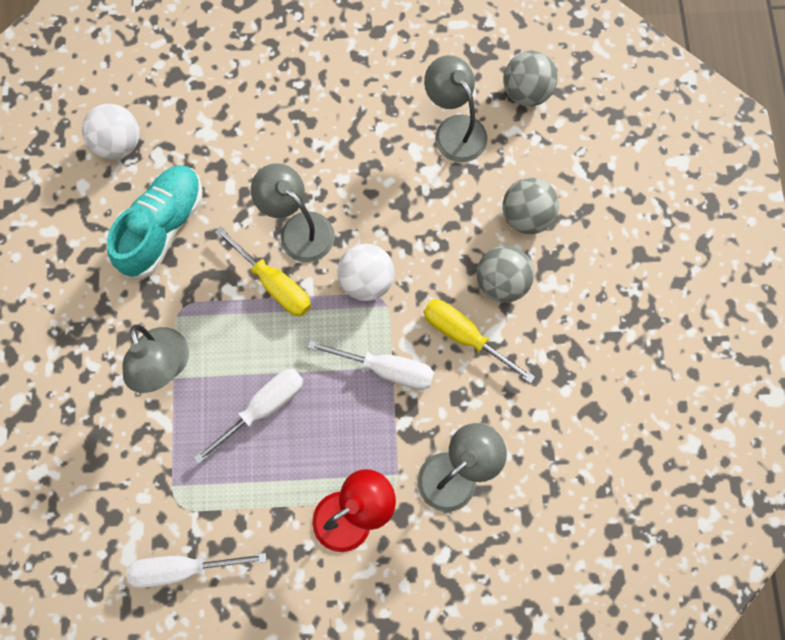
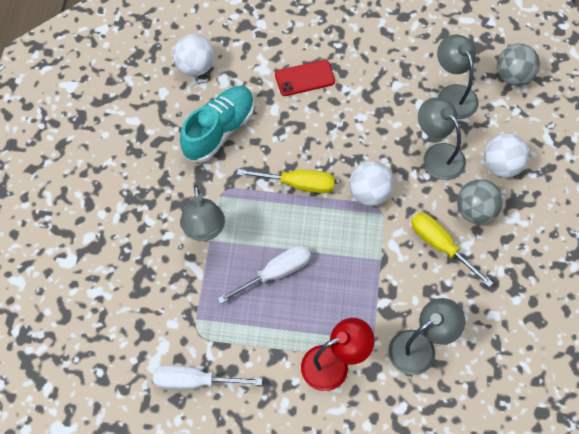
camera: 10 degrees right, 10 degrees down
yellow screwdriver [215,226,311,316] -> yellow screwdriver turned 45 degrees counterclockwise [237,169,335,193]
grey lamp [251,163,335,262] -> grey lamp moved to [418,97,466,180]
white screwdriver [307,340,434,390] -> none
grey ball [502,178,559,234] -> white ball [484,134,529,177]
none -> red phone [275,60,335,96]

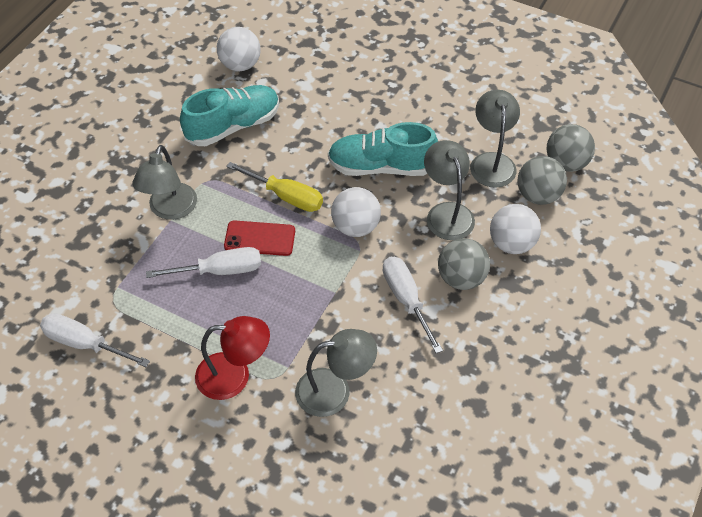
camera: 20 degrees right, 10 degrees down
red phone [275,60,335,96] -> red phone moved to [224,220,295,256]
yellow screwdriver [411,213,493,287] -> white screwdriver [383,257,443,354]
none -> turquoise shoe [328,122,438,176]
none -> grey ball [517,156,567,205]

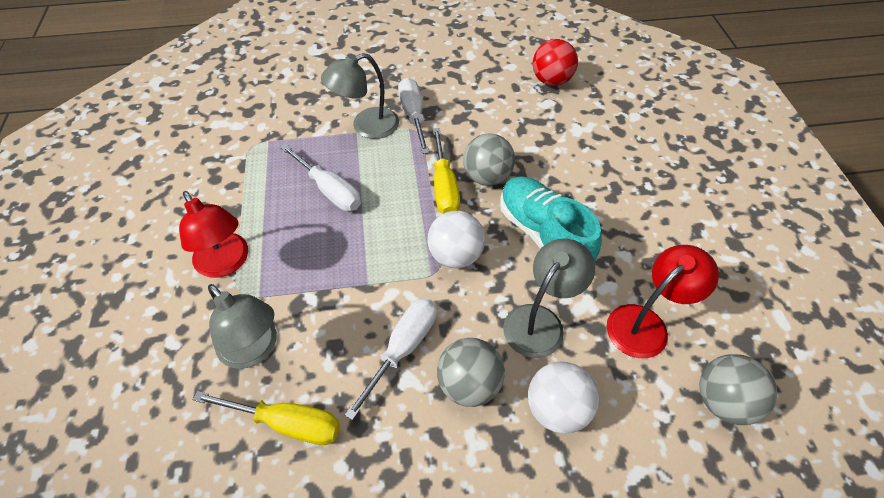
camera: 55 degrees right, 0 degrees up
white screwdriver [40,313,150,367] -> white screwdriver moved to [398,78,429,154]
turquoise shoe [180,85,279,146] -> none
white ball [217,27,261,71] -> red ball [533,39,578,86]
red phone [224,220,295,256] -> none
grey lamp [470,90,520,188] -> red lamp [607,245,719,358]
grey ball [517,156,567,205] -> grey ball moved to [463,133,515,186]
none -> yellow screwdriver [193,391,340,445]

